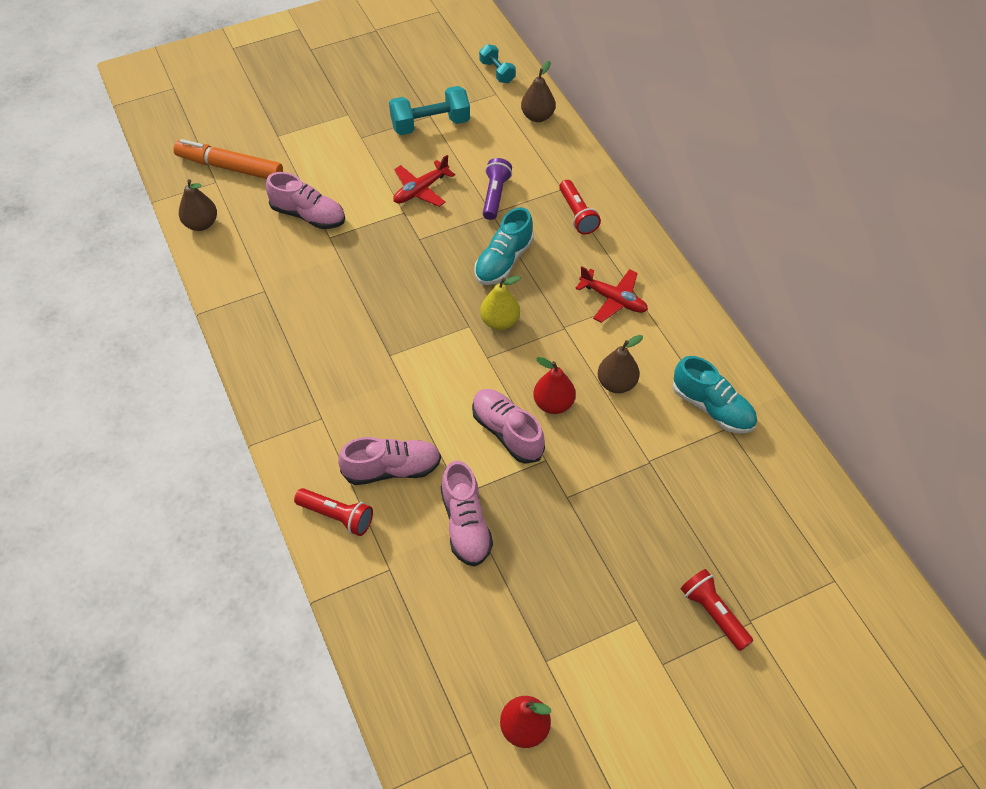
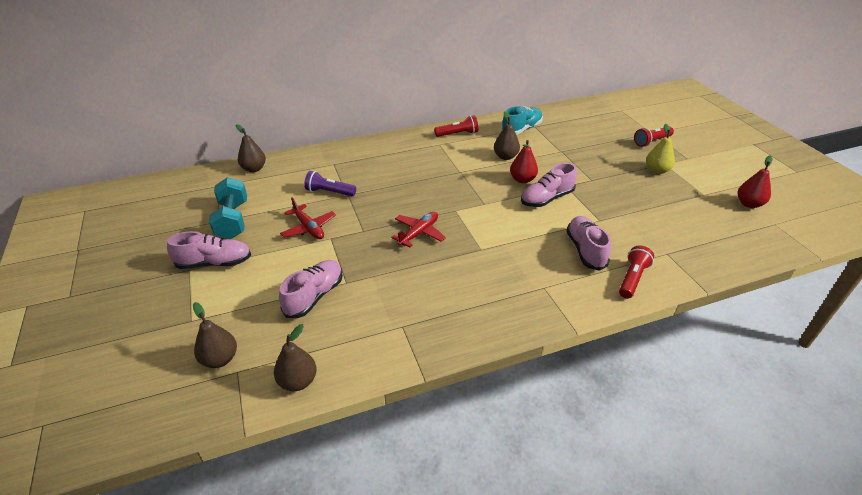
camera: 85 degrees left, 15 degrees down
orange marker [173,139,283,179] -> brown pear [193,302,237,368]
pink shoe [441,461,493,566] -> pink shoe moved to [167,231,251,269]
turquoise shoe [474,207,534,285] -> none
turquoise dumbbell [479,44,516,83] -> none
yellow pear [480,276,521,330] -> yellow pear moved to [646,124,675,174]
red flashlight [559,180,601,235] -> red flashlight moved to [434,115,478,137]
red plane [575,267,648,323] -> red plane moved to [391,212,446,247]

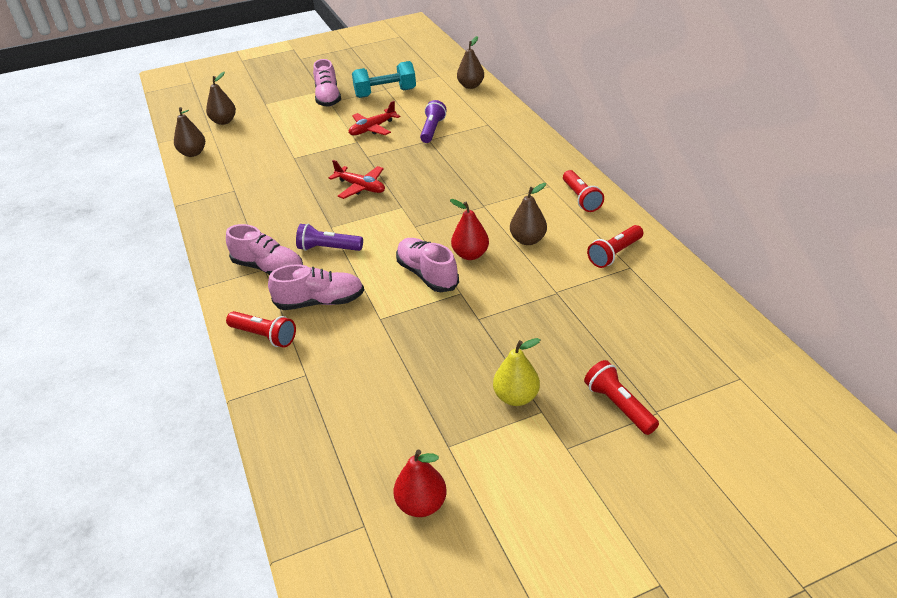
camera: 90 degrees right, 0 degrees up
pink shoe [279,260,343,318] -> pink shoe moved to [226,224,303,275]
turquoise shoe [501,106,543,135] -> red flashlight [587,225,643,268]
none -> purple flashlight [296,224,363,251]

